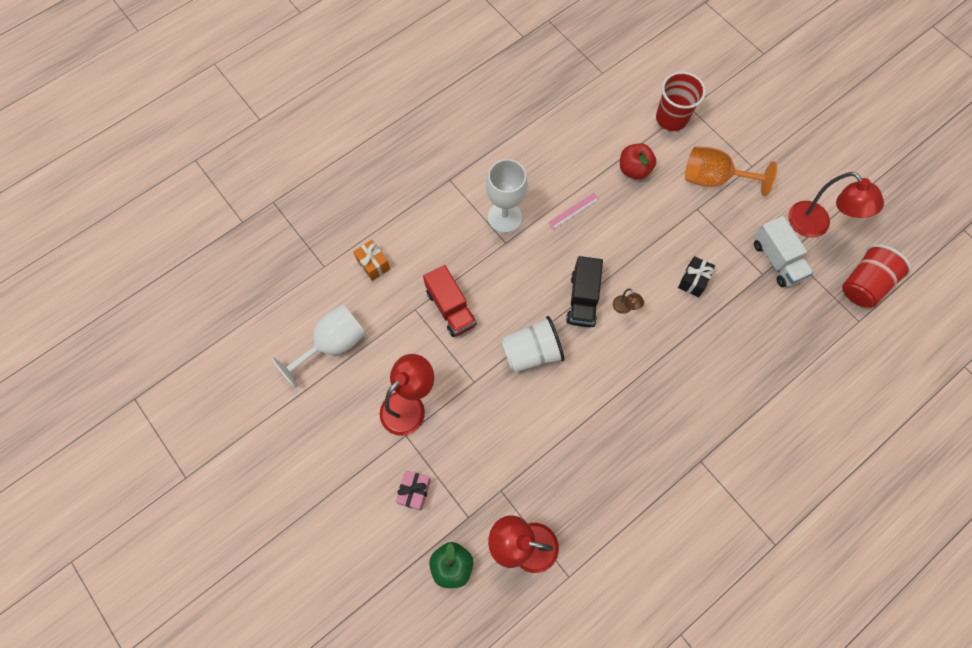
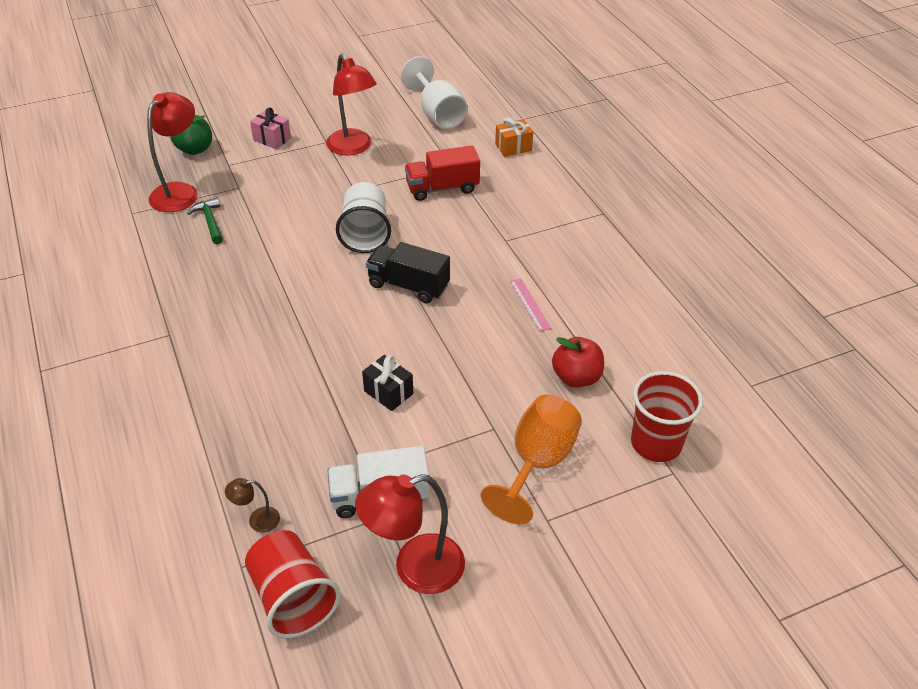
camera: 105 degrees right, 25 degrees down
white goblet [486,159,528,233] -> none
brown lamp [613,288,644,314] -> brown lamp moved to [225,478,280,532]
none -> green hammer [187,197,223,244]

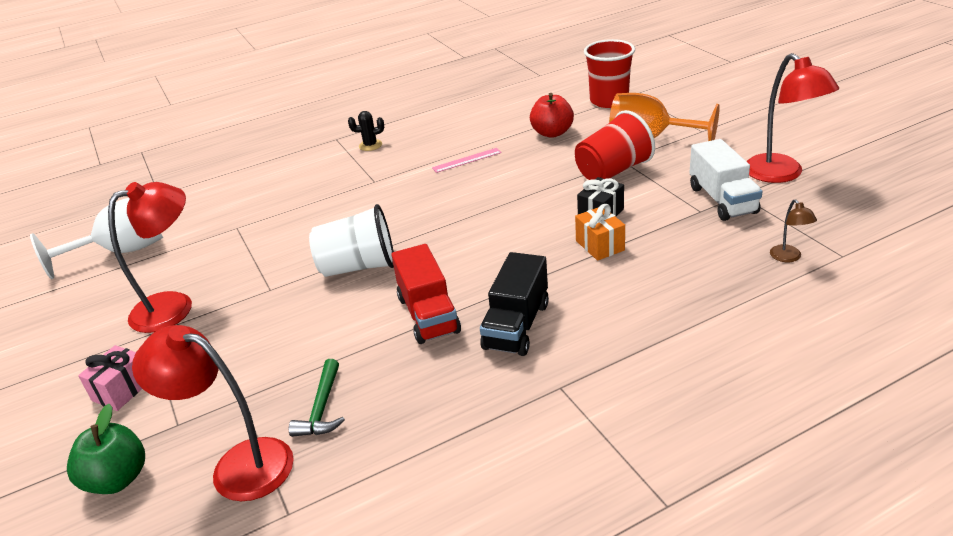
camera: 90 degrees left, 10 degrees down
green hammer [187,197,223,244] -> green hammer turned 60 degrees counterclockwise [289,359,345,437]
red cup [245,530,341,638] -> red cup moved to [575,110,655,180]
black truck [366,242,450,303] -> black truck moved to [480,252,549,356]
red truck [405,146,480,201] -> red truck moved to [392,244,461,344]
orange gift [495,118,533,157] -> orange gift moved to [575,204,625,261]
none -> black cactus [348,111,384,151]

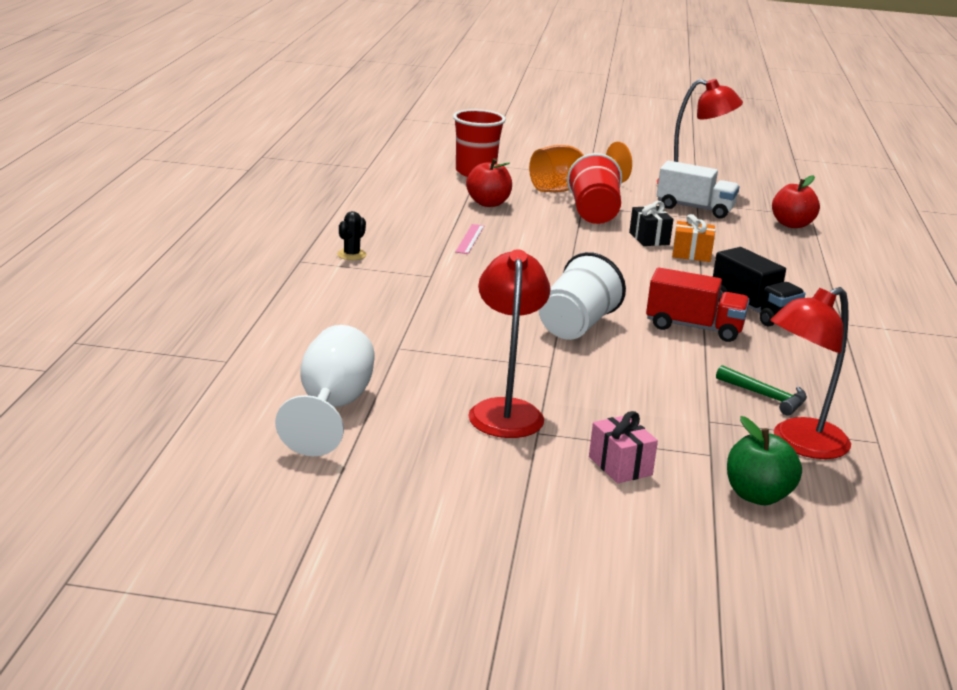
camera: 60 degrees left, 10 degrees down
brown lamp [770,199,817,262] -> red apple [772,175,820,228]

